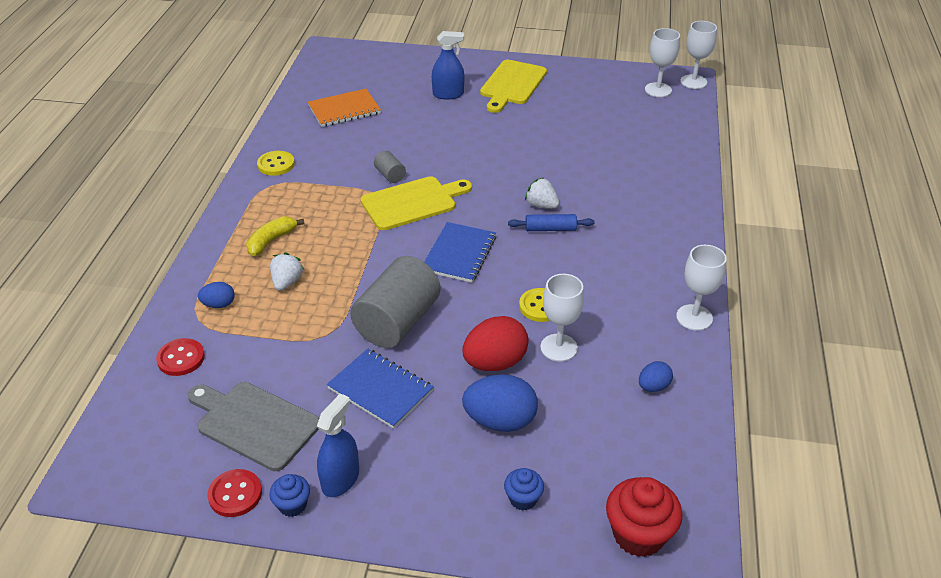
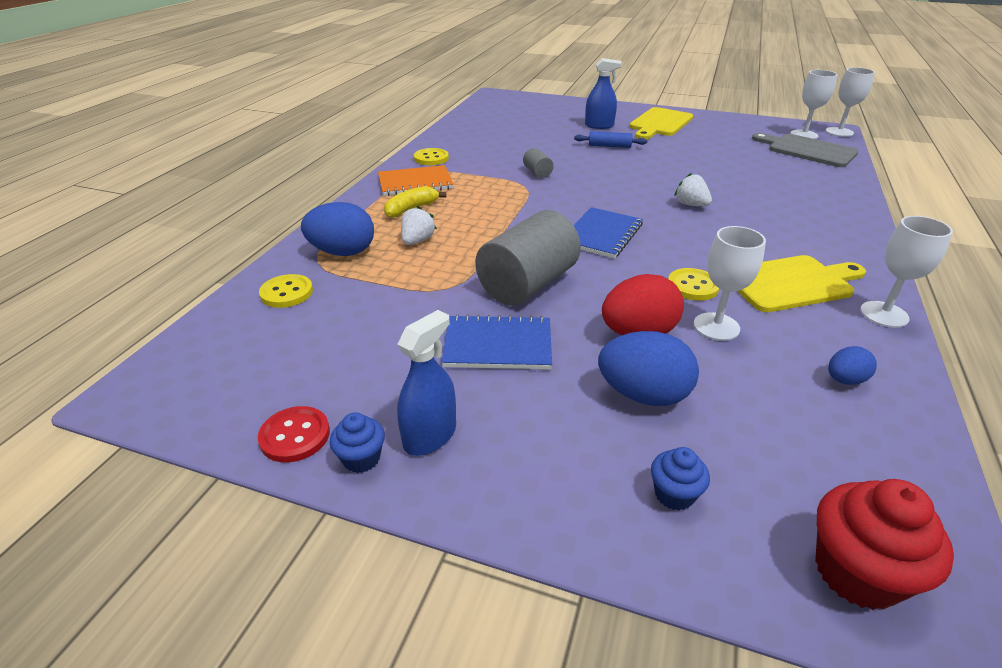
camera: 10 degrees right, 5 degrees down
red button [156,338,205,376] -> yellow button [259,274,313,308]
grey cutting board [188,382,319,471] -> grey cutting board moved to [752,133,858,167]
blue egg [198,282,235,308] -> blue egg [301,202,374,256], size x1.86
orange notebook [308,89,381,127] -> orange notebook moved to [378,165,454,196]
blue notebook [327,349,434,429] -> blue notebook turned 45 degrees counterclockwise [441,314,552,369]
yellow cutting board [361,176,472,230] -> yellow cutting board moved to [737,255,866,312]
blue rolling pin [508,214,594,231] -> blue rolling pin moved to [574,131,647,148]

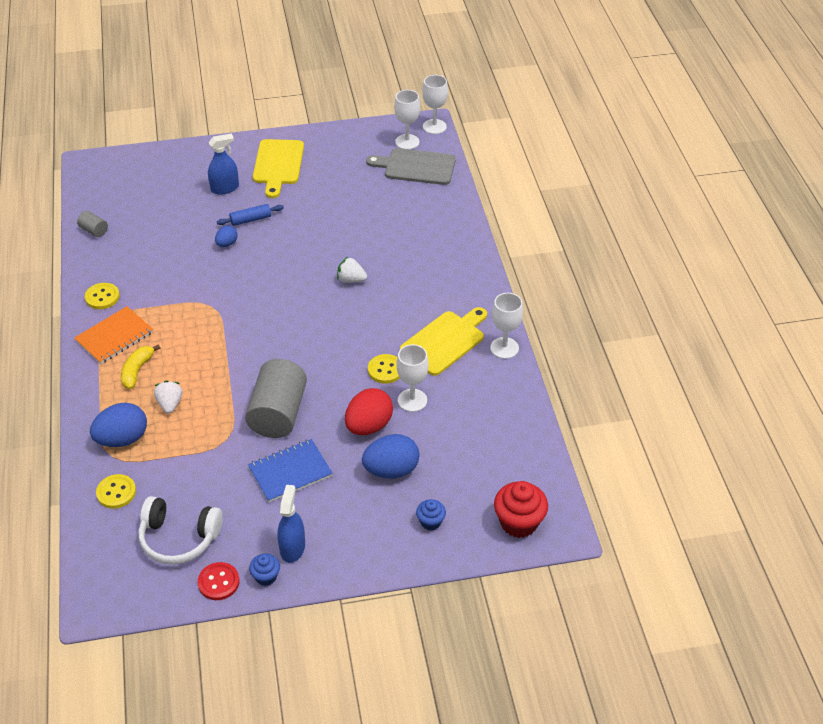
camera: 30 degrees left, 10 degrees up
grey cylinder [523,148,554,178] -> grey cylinder moved to [77,211,108,237]
blue notebook [574,207,643,258] -> none
blue egg [828,346,877,385] -> blue egg moved to [215,226,238,247]
none -> white headphones [138,496,223,564]

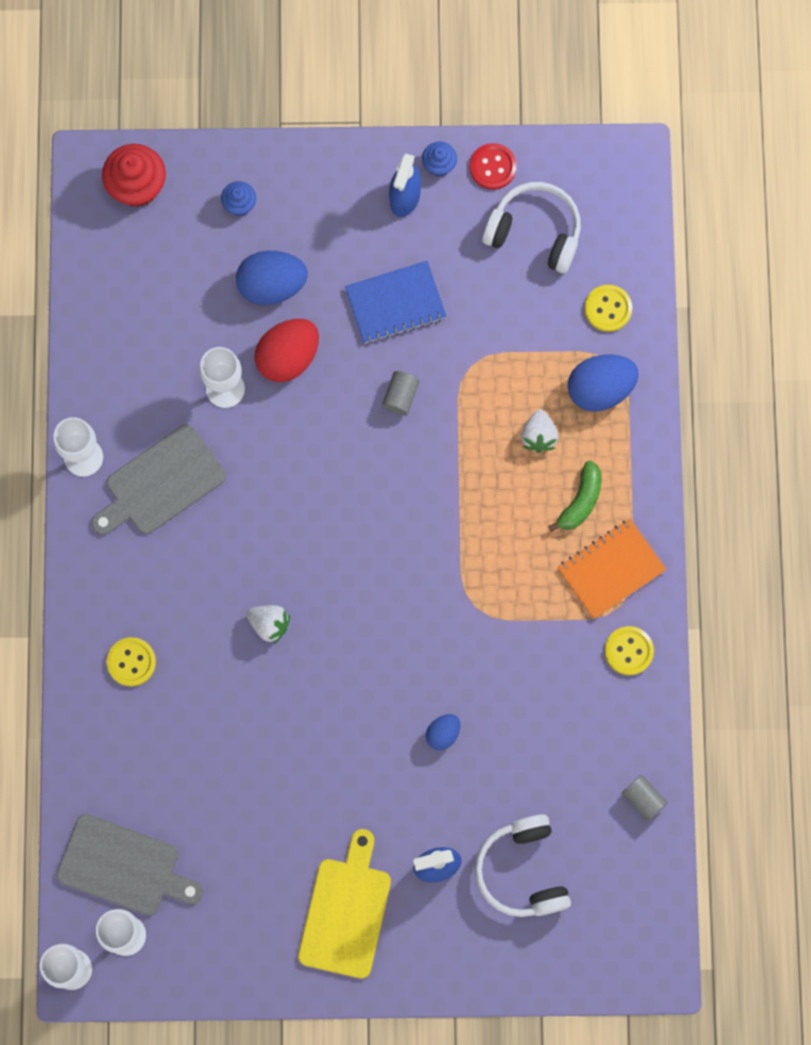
camera: 170 degrees left, 30 degrees up
yellow banana [121,344,160,389] -> green banana [548,461,602,532]
blue rolling pin [217,204,284,226] -> none
grey cylinder [245,359,307,438] -> grey cylinder [382,371,419,415], size x0.44
yellow button [368,354,400,384] -> yellow button moved to [107,637,156,686]
yellow cutting board [400,307,487,376] -> grey cutting board [91,425,226,535]
none -> white headphones [475,814,571,917]

